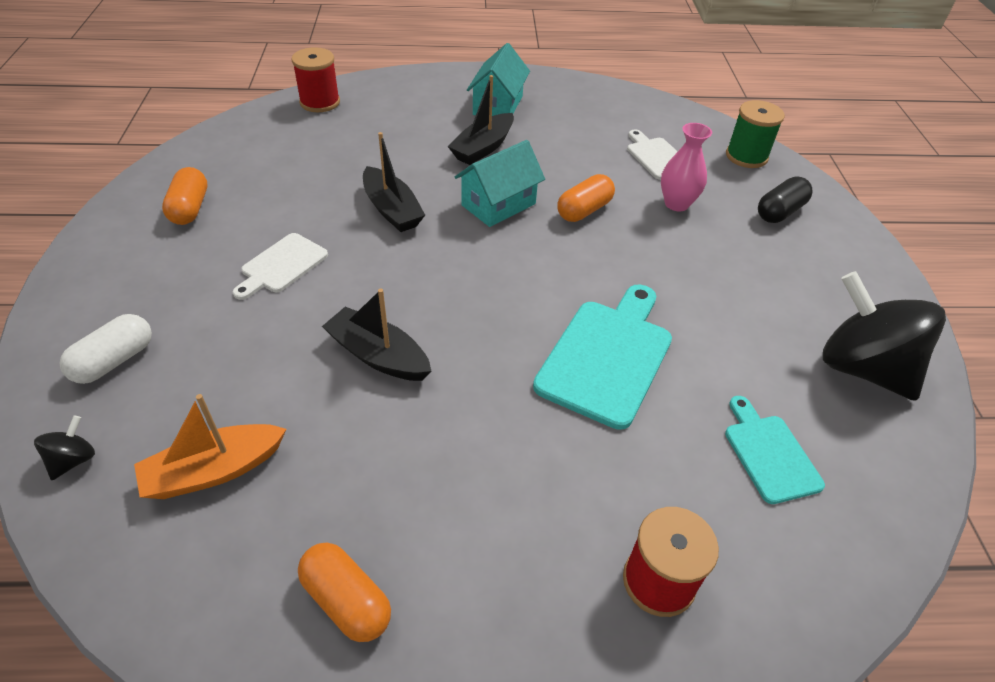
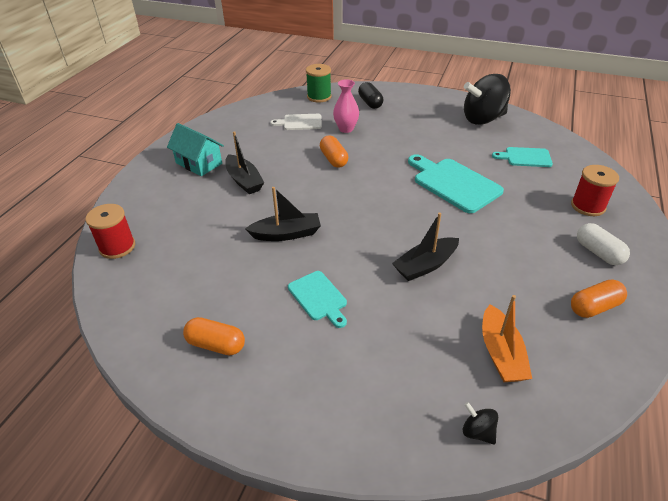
camera: 65 degrees left, 5 degrees down
white capsule [59,314,152,384] -> white capsule moved to [577,223,630,265]
white cutting board [232,233,328,300] -> turquoise cutting board [288,271,347,328]
turquoise house [455,140,545,227] -> none

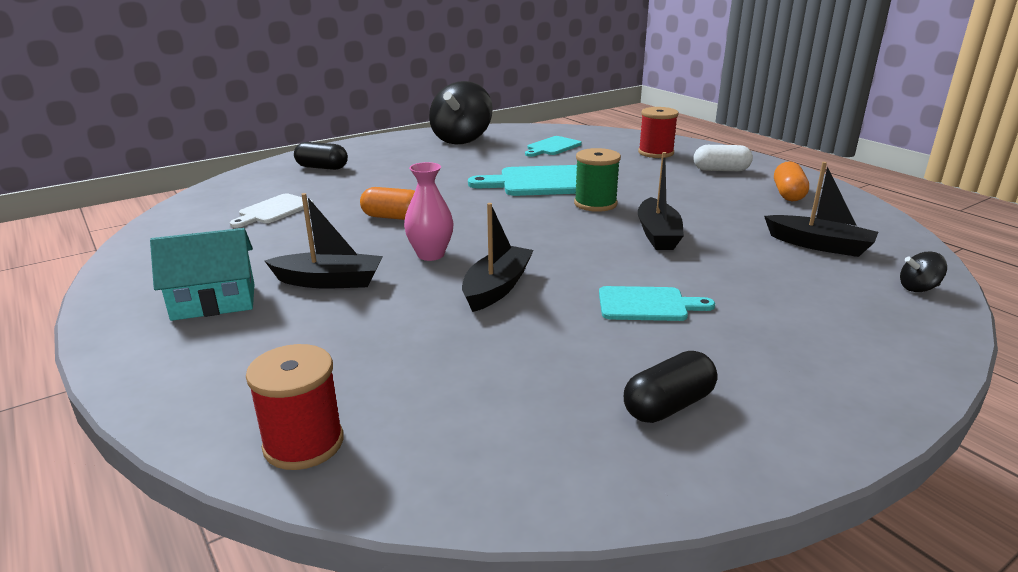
camera: 55 degrees left, 15 degrees down
orange capsule [183,317,245,355] -> black capsule [624,351,717,423]
green spool [306,64,332,102] -> green spool moved to [574,148,621,212]
pink vase [333,79,359,133] -> pink vase moved to [404,162,454,261]
orange boat [482,295,532,382] -> black boat [764,162,878,257]

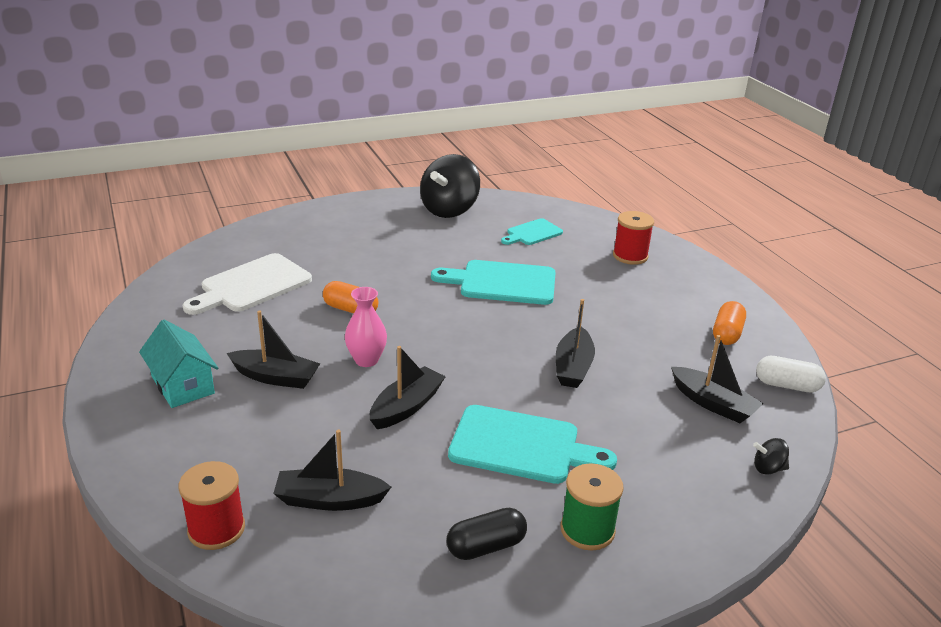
camera: 10 degrees right, 5 degrees up
turquoise house [150,228,255,321] -> turquoise house turned 60 degrees clockwise [139,320,218,408]
white cutting board [230,193,313,228] -> white cutting board [183,253,312,315], size x1.70
black capsule [294,142,348,170] -> none
green spool [574,148,621,212] -> green spool moved to [561,463,624,551]
turquoise cutting board [599,286,715,321] -> turquoise cutting board [448,405,617,484], size x1.70
white capsule [694,145,753,171] -> white capsule moved to [756,356,826,392]
none -> black boat [273,430,391,511]

